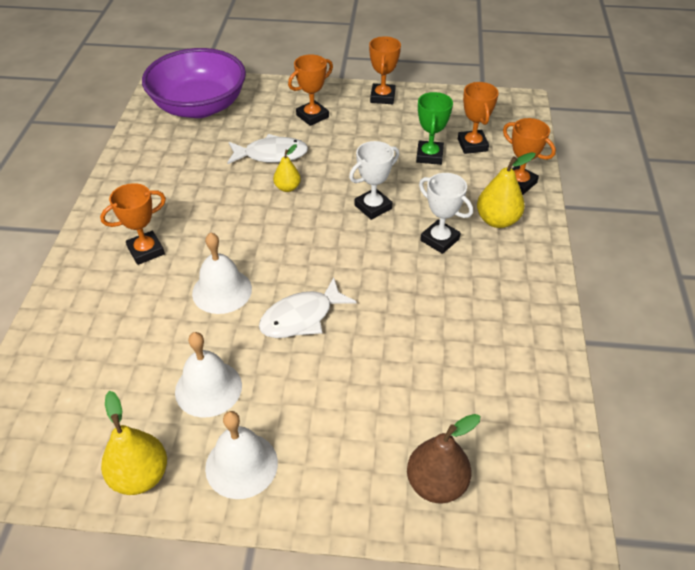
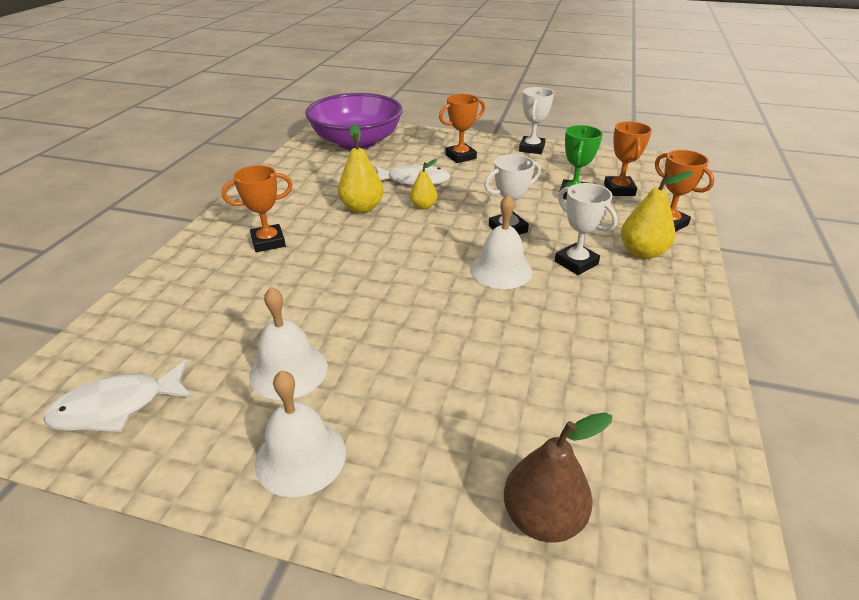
camera: 10 degrees right, 10 degrees down
yellow pear [101,391,167,495] -> yellow pear moved to [338,124,384,213]
white bell [192,232,252,314] -> white bell moved to [470,194,532,289]
white fish [259,277,357,338] -> white fish moved to [43,360,193,432]
orange trophy [369,36,401,104] -> white trophy [519,87,554,154]

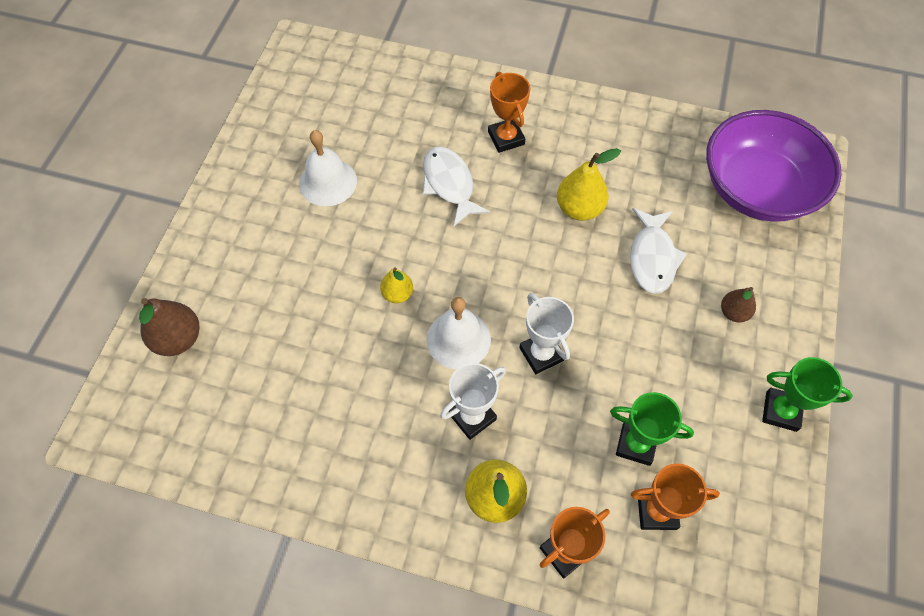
camera: 90 degrees right, 25 degrees up
white fish [43,360,193,432] -> white fish moved to [423,147,490,226]
white bell [255,370,346,497] -> none
yellow pear [410,159,437,210] -> yellow pear moved to [380,267,413,303]
orange trophy [439,94,485,163] -> brown pear [721,287,756,323]
white trophy [519,87,554,154] -> green trophy [762,357,853,432]

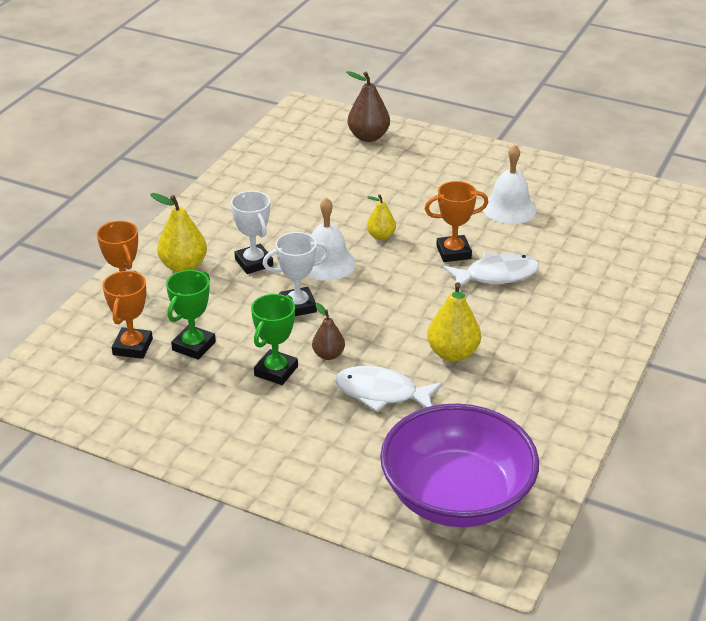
camera: 100 degrees right, 25 degrees down
orange trophy [488,72,530,153] -> orange trophy moved to [425,181,488,262]
brown pear [721,287,756,323] -> brown pear moved to [312,303,345,360]
green trophy [762,357,853,432] -> green trophy moved to [251,294,298,385]

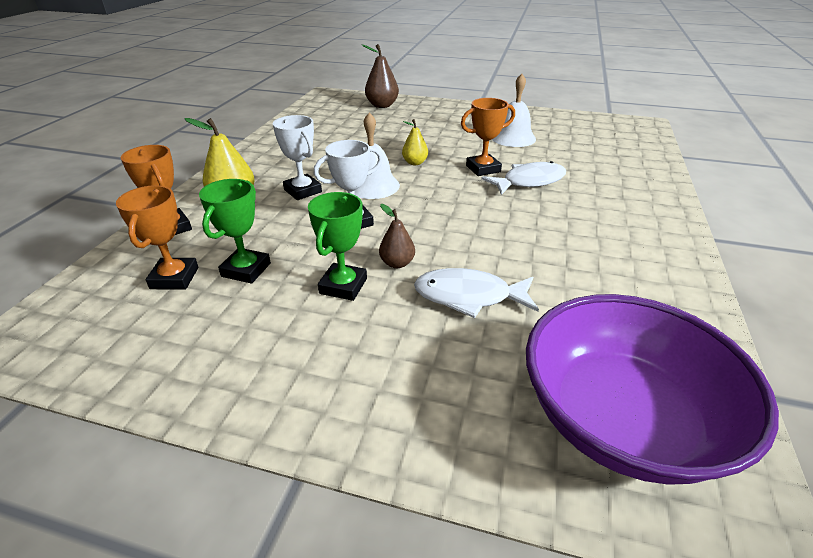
camera: 10 degrees left, 0 degrees up
yellow pear [427,282,481,362] -> none

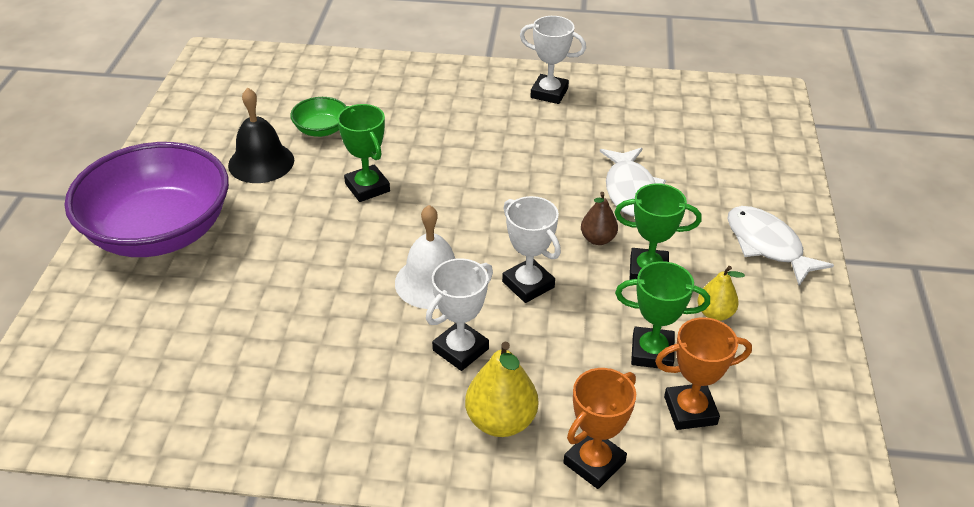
camera: 100 degrees left, 5 degrees up
brown pear [362,44,399,108] -> none
yellow pear [402,119,428,165] -> yellow pear moved to [698,266,745,321]
orange trophy [461,98,515,176] -> green trophy [337,104,390,202]
white fish [481,161,566,195] -> white fish moved to [727,206,834,286]
white bell [491,74,536,147] -> black bell [228,88,294,183]
purple bowl [526,294,779,485] -> purple bowl moved to [64,142,229,257]
none -> green bowl [290,97,347,137]
none -> white trophy [520,16,586,104]

